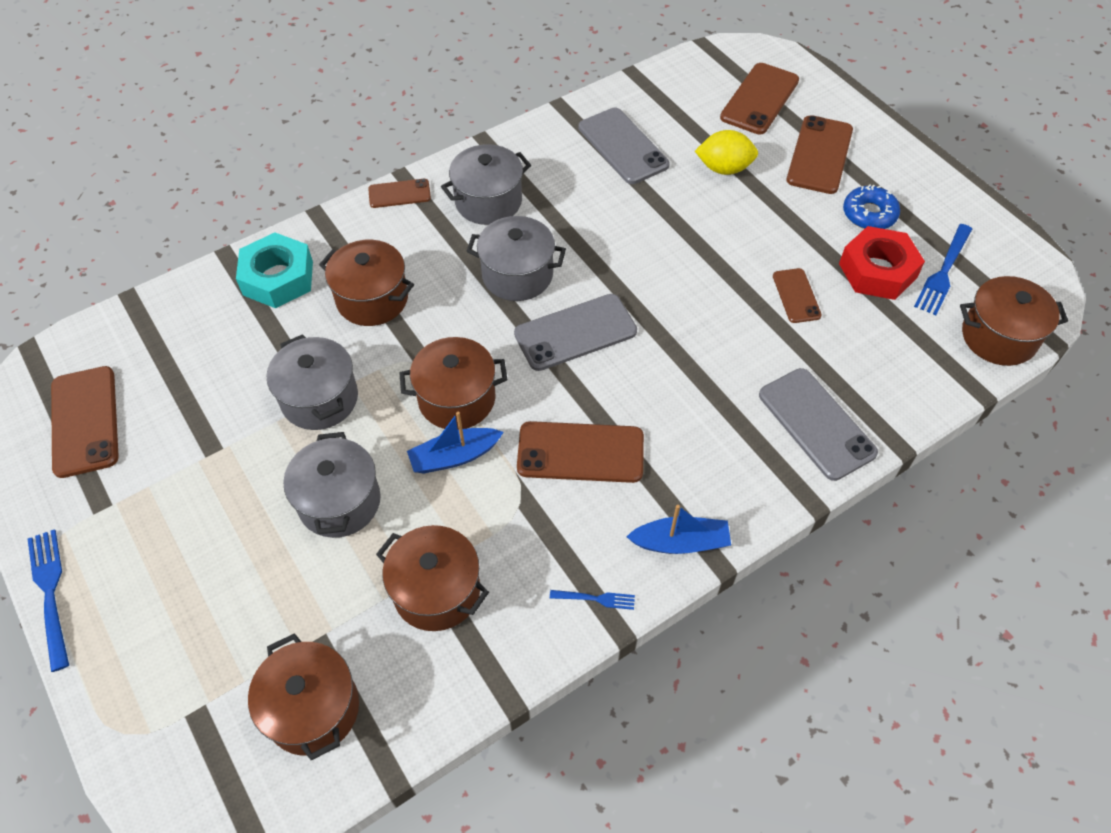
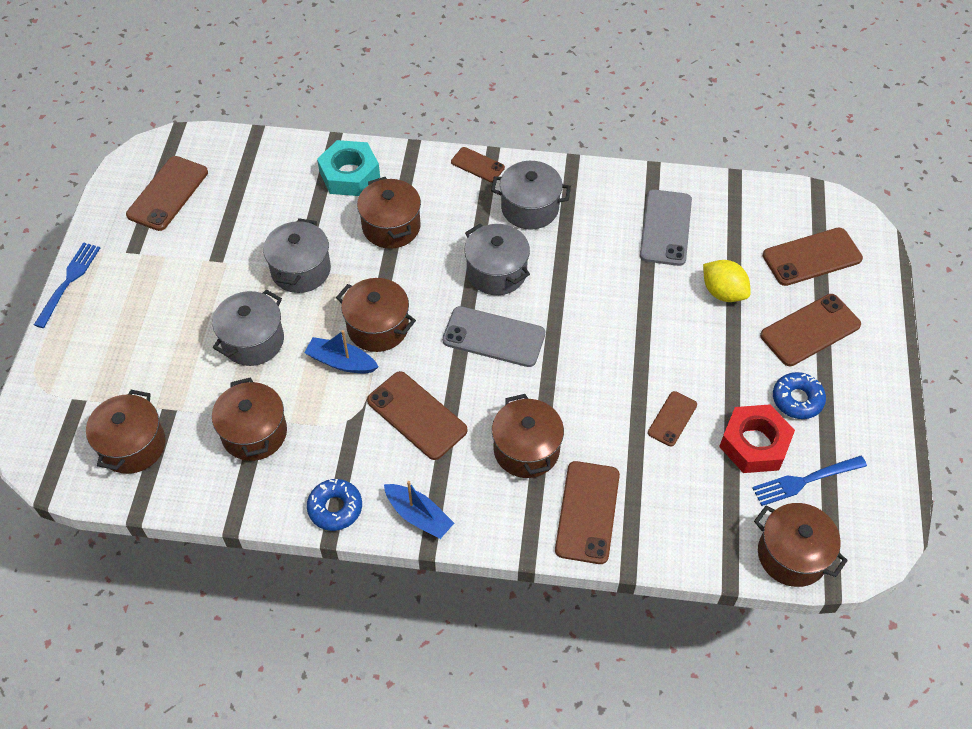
camera: 40 degrees right, 0 degrees up
blue fork [550,590,635,610] -> blue donut [307,479,362,531]
grey phone [759,368,878,481] -> brown phone [555,461,620,564]
none -> brown pot [492,394,564,478]

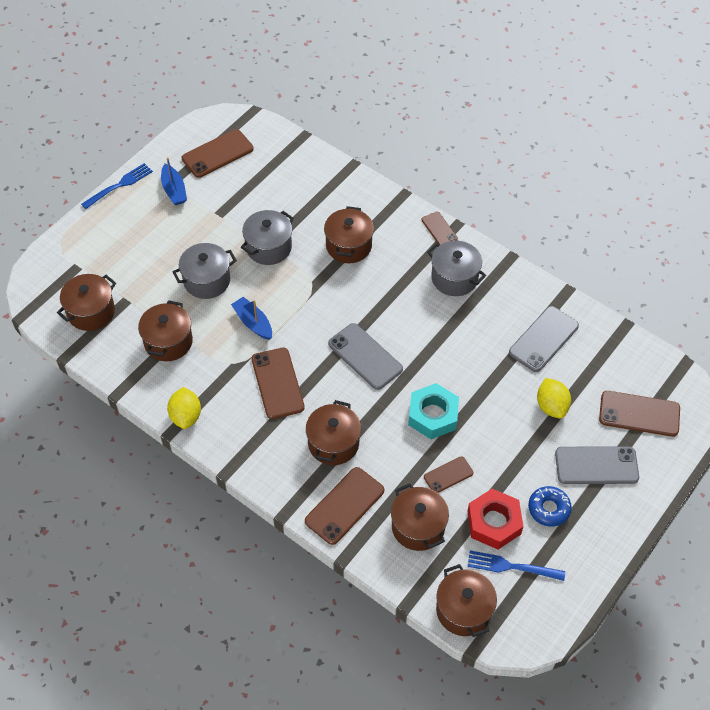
camera: 30 degrees right, 0 degrees up
blue donut [307,479,362,531] -> yellow lemon [167,387,201,429]
turquoise nut [317,140,380,196] -> turquoise nut moved to [408,383,459,439]
brown pot [336,278,416,352] -> brown pot moved to [391,483,449,551]
blue boat [384,481,454,539] -> blue boat moved to [161,157,187,205]
grey pot [464,224,530,295] -> none
brown phone [760,294,861,366] -> grey phone [555,446,639,484]

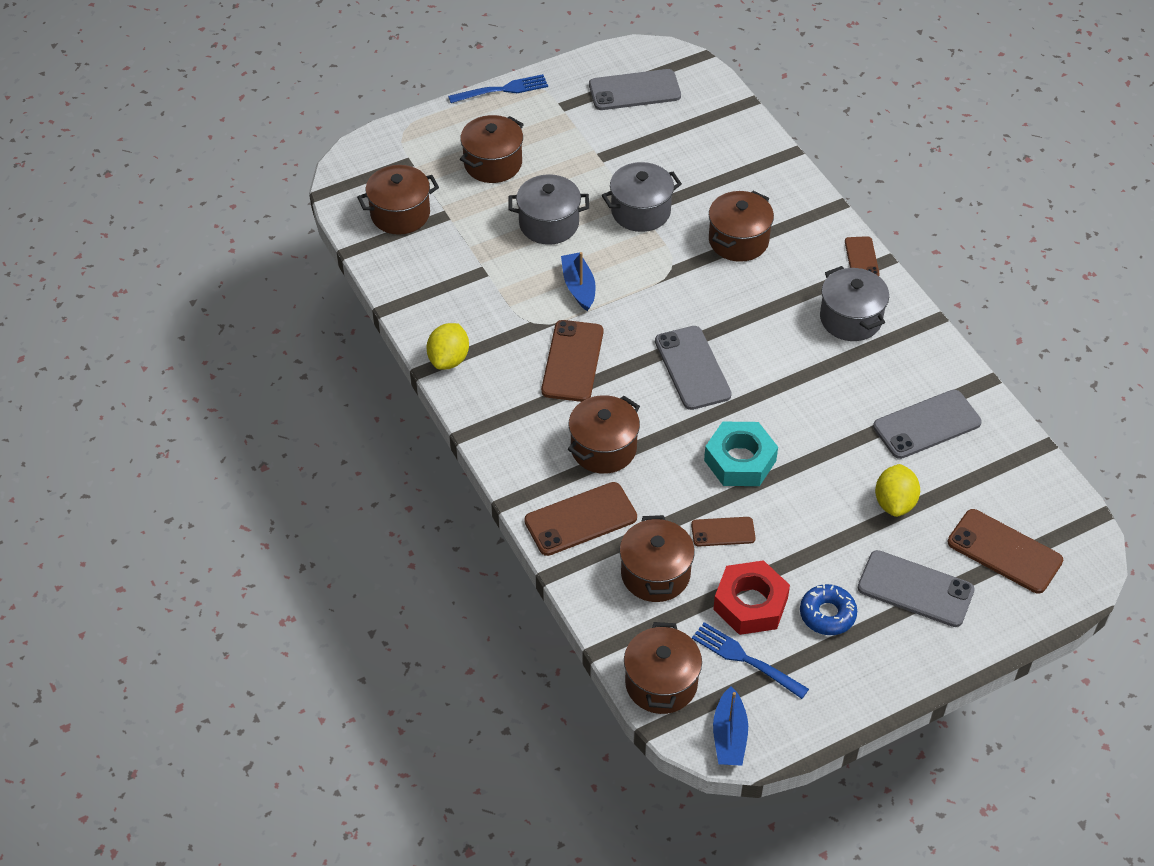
camera: 25 degrees right, 5 degrees down
brown pot [138,300,193,361] -> brown pot moved to [460,115,524,183]
blue boat [161,157,187,205] -> blue boat moved to [713,686,748,766]
brown phone [182,129,254,178] -> grey phone [589,69,681,110]

